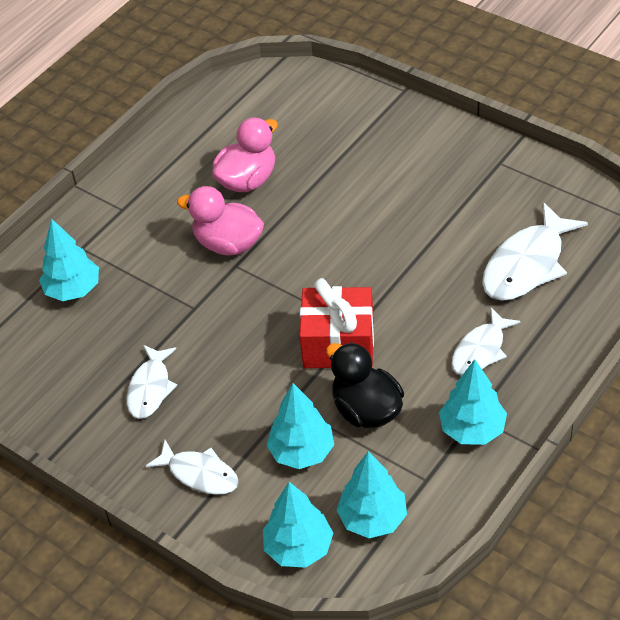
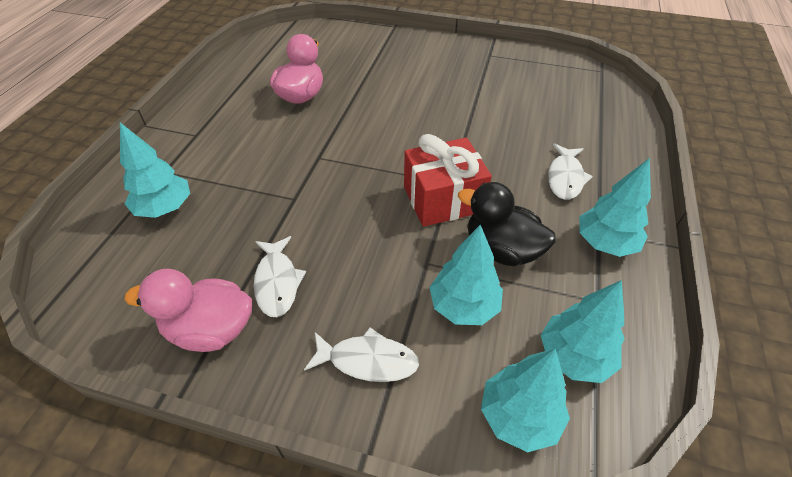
camera: 25 degrees left, 0 degrees up
pink duck [177,186,264,255] -> pink duck moved to [125,269,252,352]
white fish [482,202,588,301] -> none

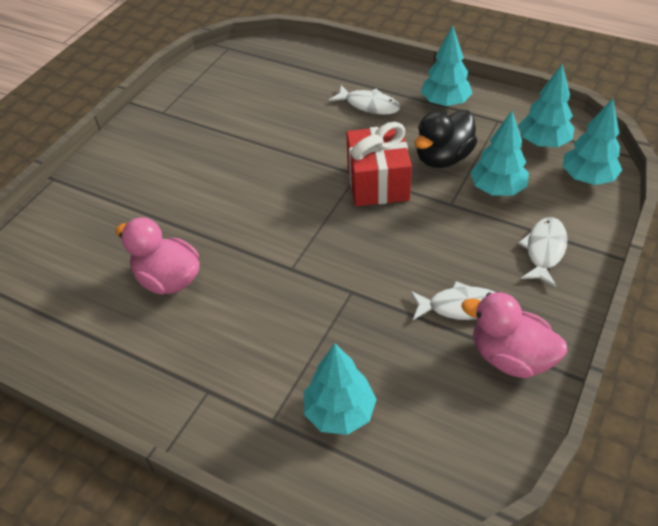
camera: 75 degrees left, 0 degrees up
pink duck [125,269,252,352] -> pink duck turned 105 degrees clockwise [462,292,567,378]

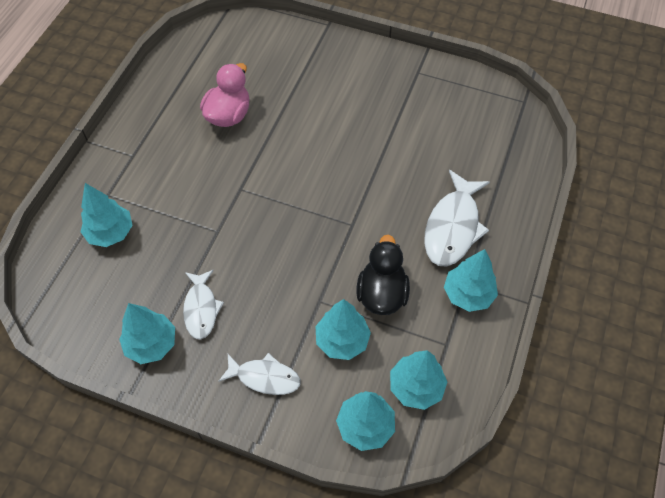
camera: 80 degrees right, 10 degrees up
white fish [329,85,400,115] -> white fish [424,170,490,267], size x1.59
red gift [346,122,412,206] -> none
black duck [414,110,477,168] -> black duck turned 60 degrees clockwise [356,235,410,315]
pink duck [462,292,567,378] -> turquoise tree [119,303,175,364]

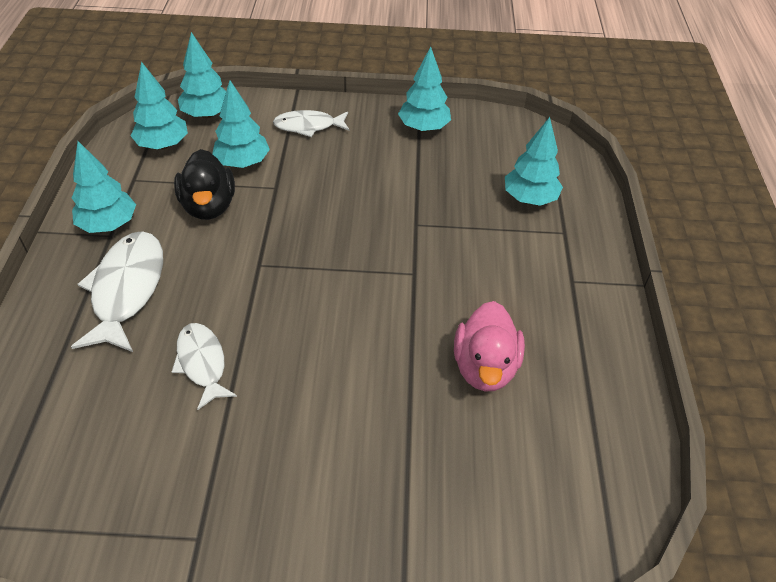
camera: 160 degrees right, 10 degrees down
white fish [183,270,224,340] -> white fish moved to [172,323,237,410]

